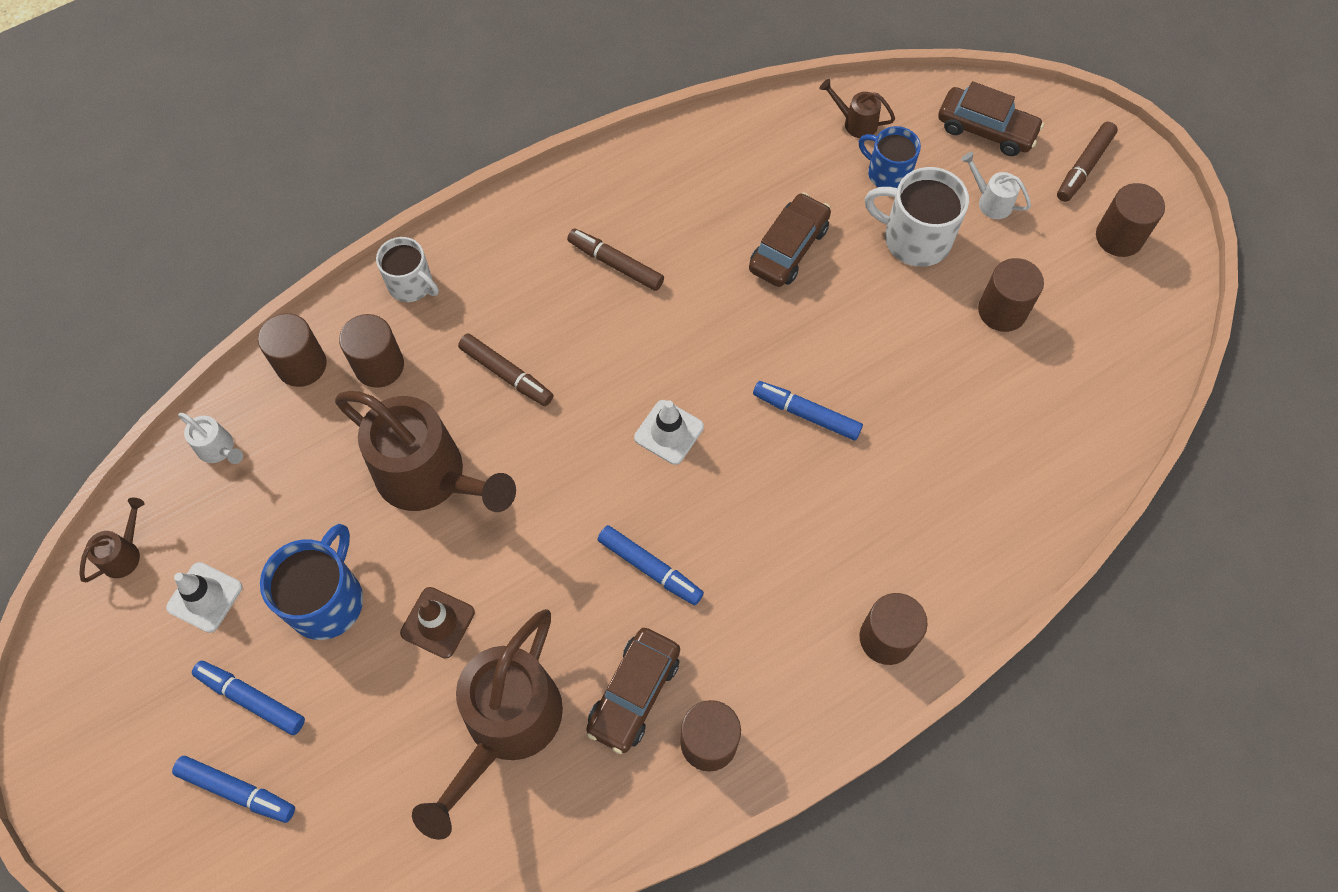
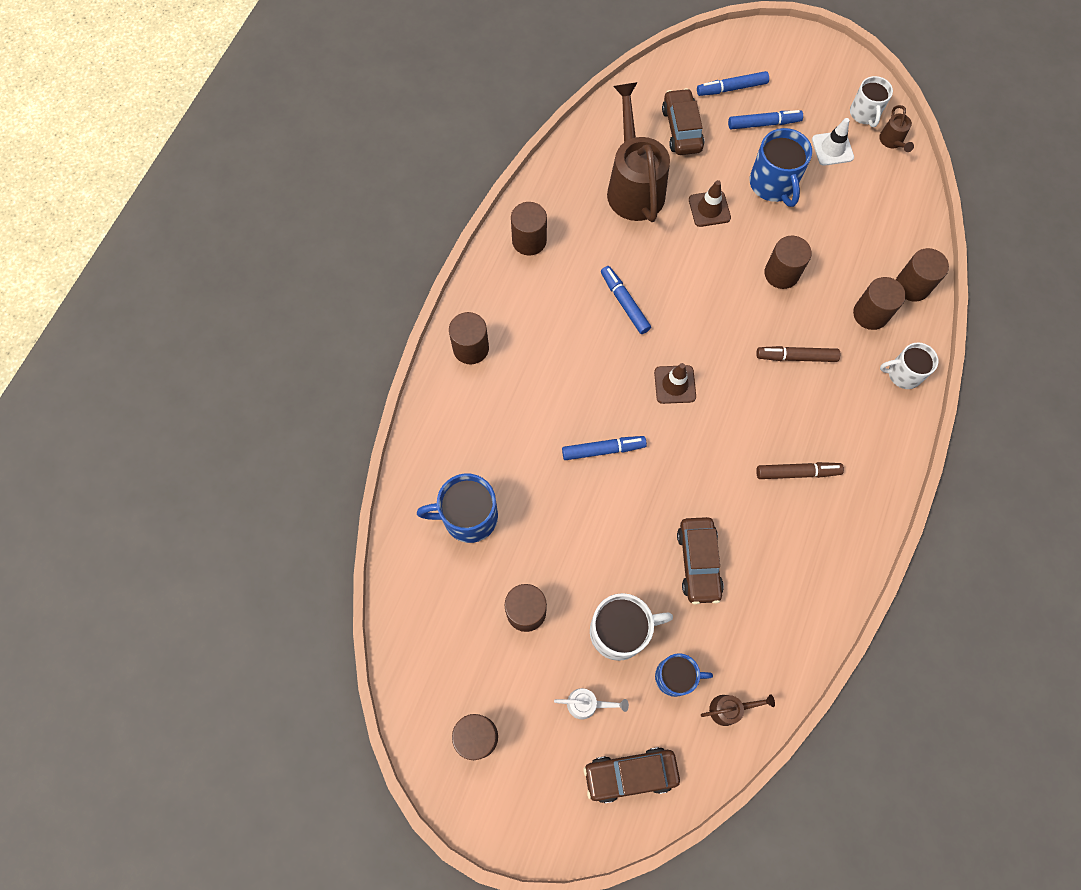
camera: 145 degrees right, 5 degrees up
white watering can [178,413,243,464] -> none
brown watering can [335,391,516,512] -> brown cylinder [764,236,812,289]
brown car [586,628,680,754] -> brown car moved to [662,88,704,155]
blue marker [598,525,704,605] -> blue marker turned 60 degrees clockwise [601,266,651,334]
white traffic cone [634,400,704,465] -> brown traffic cone [654,363,696,404]
brown marker [1057,122,1118,202] -> none
none -> blue mug [417,473,498,543]
none -> white mug [850,76,893,127]

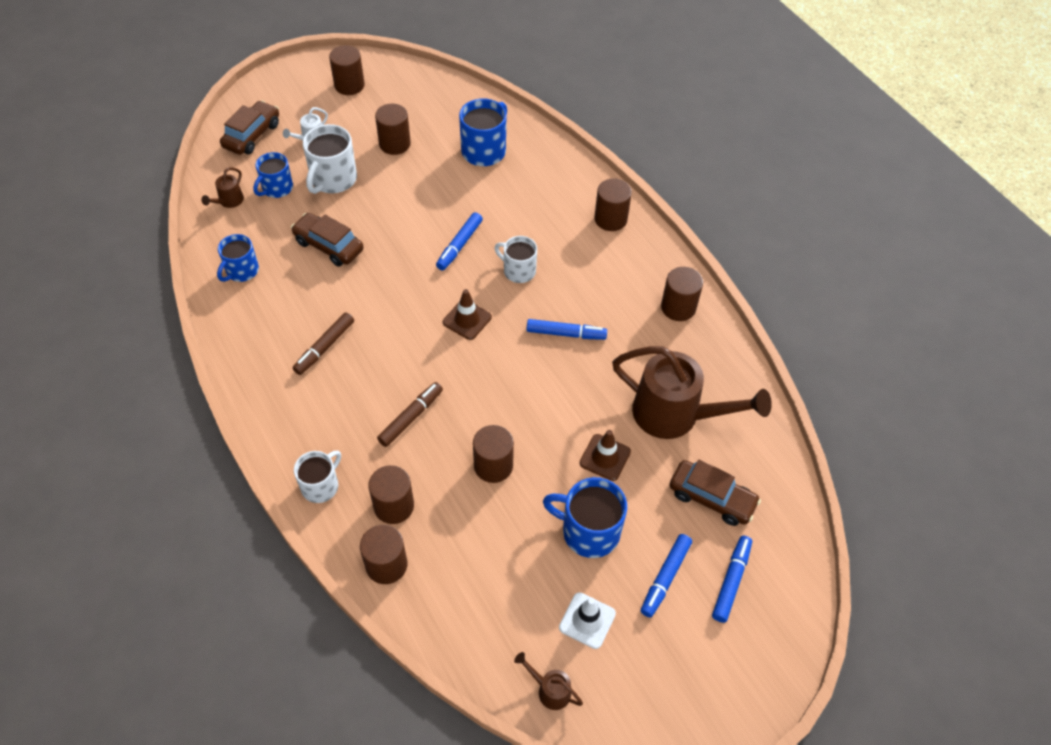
camera: 125 degrees right, 15 degrees down
white mug [850,76,893,127] -> white mug moved to [495,236,537,283]
none -> blue mug [217,234,259,282]

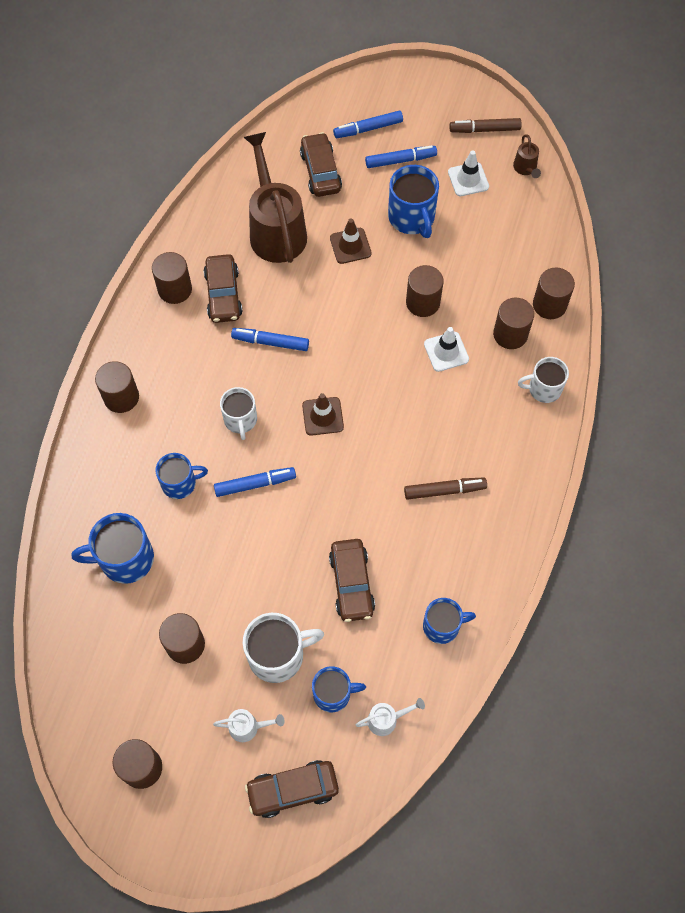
camera: 130 degrees left, 10 degrees up
brown watering can [201,167,244,208] -> white watering can [356,698,425,736]
brown marker [377,382,443,447] -> brown marker moved to [449,118,522,133]
blue marker [526,319,607,340] -> blue marker turned 45 degrees counterclockwise [231,328,309,351]
none -> blue mug [156,453,208,499]
none -> brown car [204,254,243,323]
none -> white traffic cone [424,327,469,372]

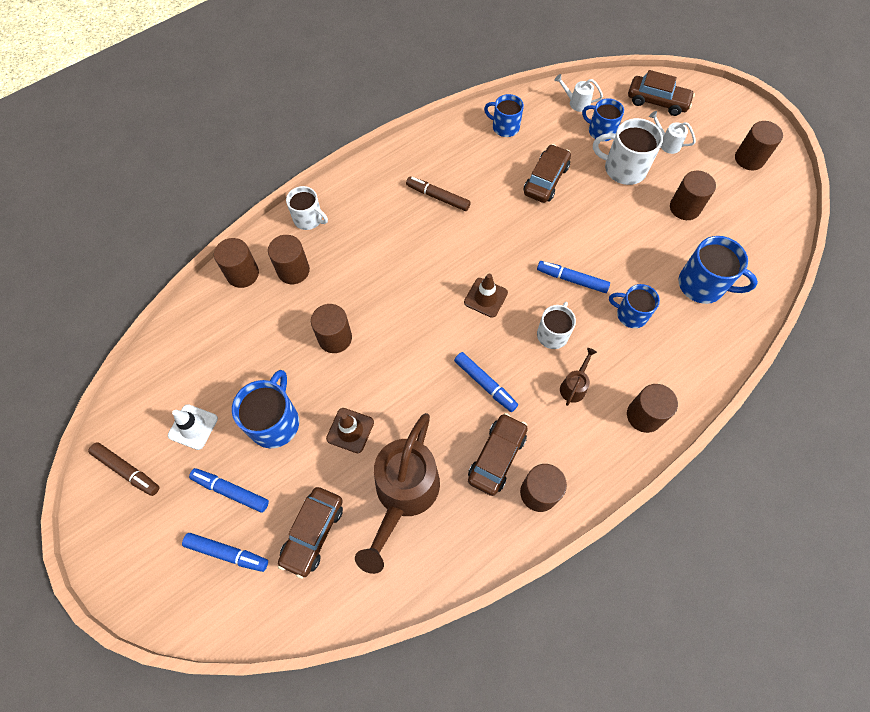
camera: 145 degrees left, 0 degrees up
white traffic cone [424,327,469,372] -> none
brown watering can [513,134,541,178] -> brown watering can moved to [560,348,597,406]

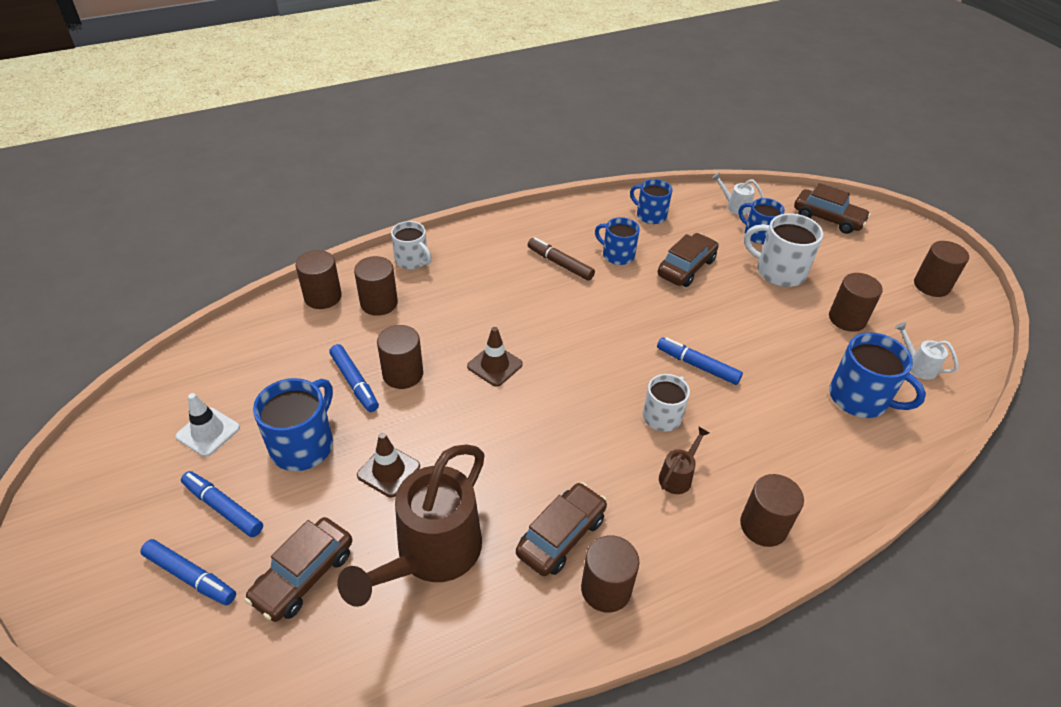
camera: 10 degrees right, 20 degrees down
brown marker [88,443,160,496] -> none
blue marker [454,352,518,412] -> blue marker moved to [329,344,379,412]
brown traffic cone [464,274,508,318] -> brown traffic cone moved to [467,327,523,387]
blue mug [609,284,660,328] -> blue mug moved to [595,217,640,265]
white watering can [649,111,696,154] -> white watering can moved to [895,322,958,380]

